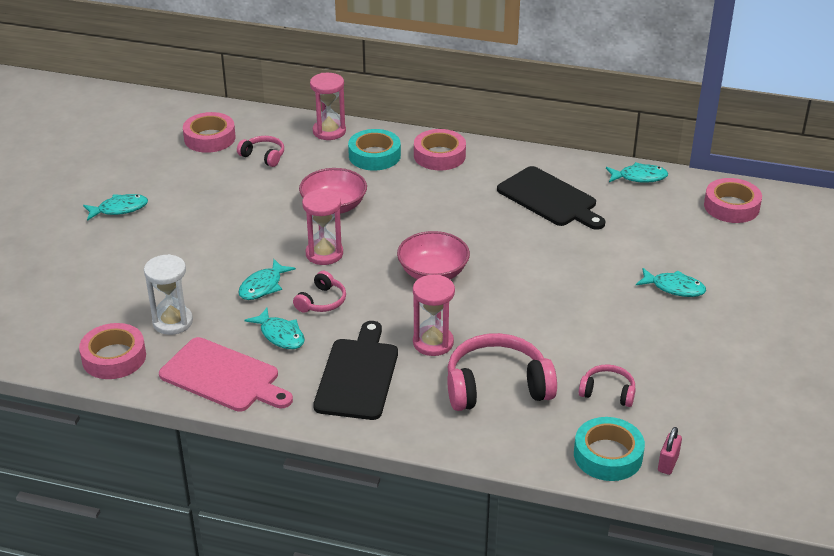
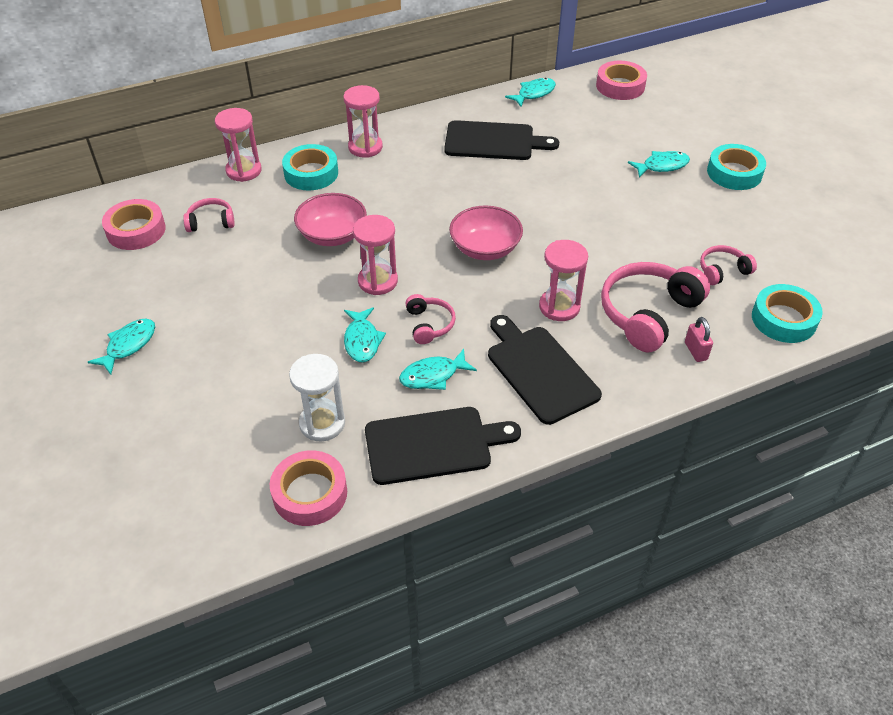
camera: 40 degrees left, 10 degrees up
pink cutting board [159,337,293,412] -> black cutting board [365,407,521,485]
turquoise fish [245,308,305,349] -> turquoise fish turned 150 degrees clockwise [399,349,477,390]
pink tape [414,129,466,171] -> pink hourglass [343,85,383,158]
pink padlock [658,427,682,475] -> pink padlock moved to [685,317,713,362]
none -> turquoise tape [707,144,766,190]

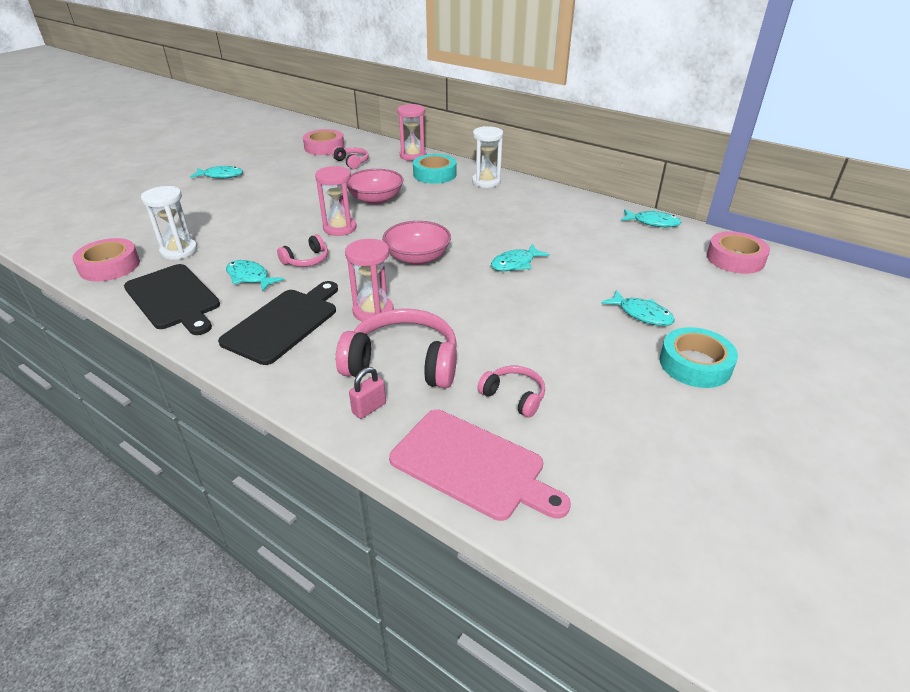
camera: 60 degrees right, 10 degrees down
pink hourglass [343,85,383,158] -> white hourglass [472,126,503,188]
turquoise fish [344,307,386,363] -> turquoise fish moved to [491,244,550,271]
black cutting board [444,120,559,160] -> none
turquoise tape [752,284,823,343] -> pink cutting board [389,410,571,521]

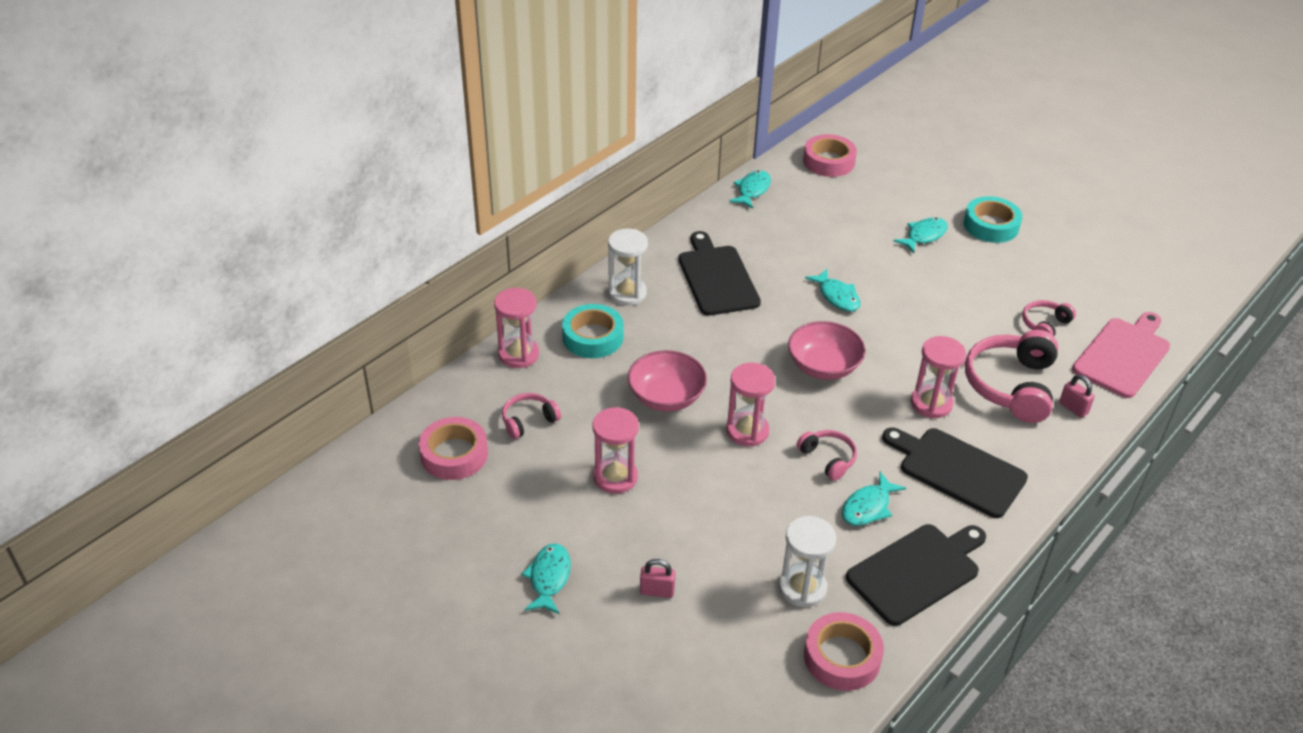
camera: 85 degrees left, 5 degrees up
none -> pink hourglass [593,407,639,494]
none -> pink padlock [640,559,676,598]
none -> black cutting board [679,231,761,316]

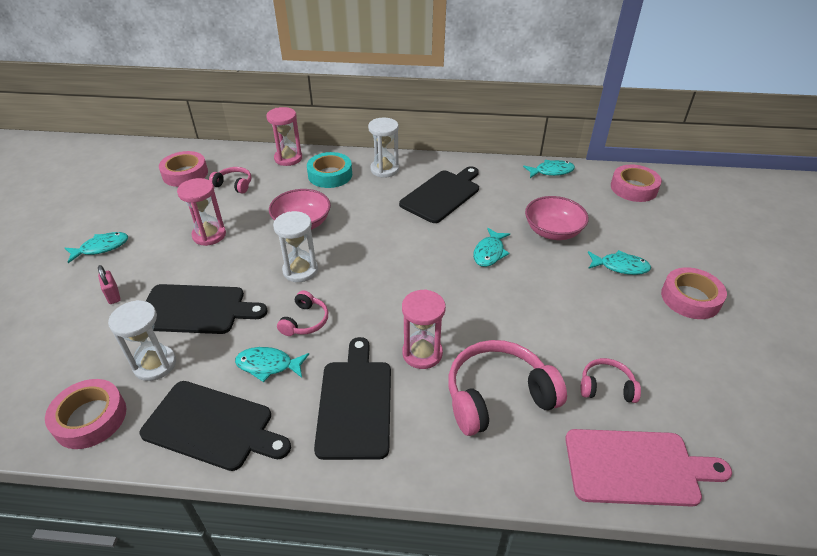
camera: 55 degrees right, 0 degrees up
pink hourglass [726,362,775,446] -> white hourglass [273,211,318,282]
pink bowl [788,321,866,380] -> pink bowl moved to [525,196,589,240]
turquoise tape [964,196,1022,243] -> pink tape [661,267,727,319]
pink padlock [1059,375,1095,418] -> none
none -> black cutting board [146,284,267,334]

